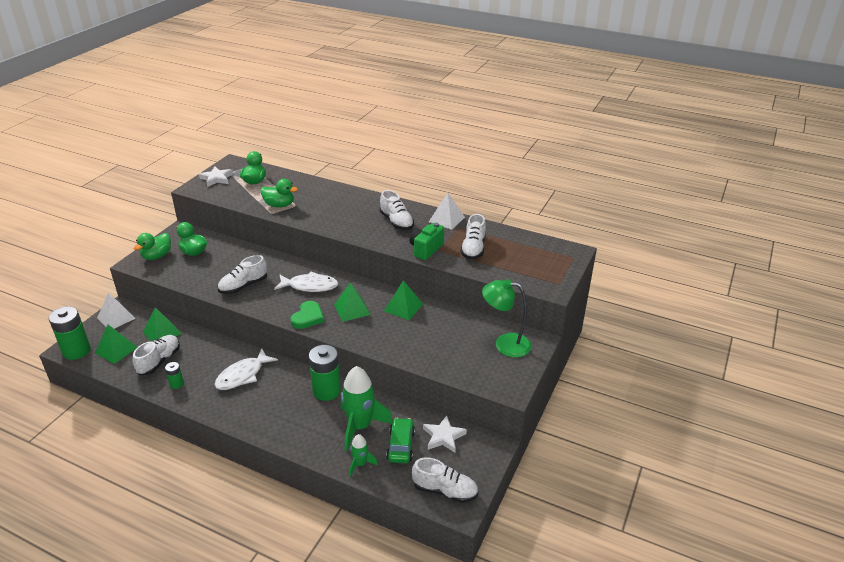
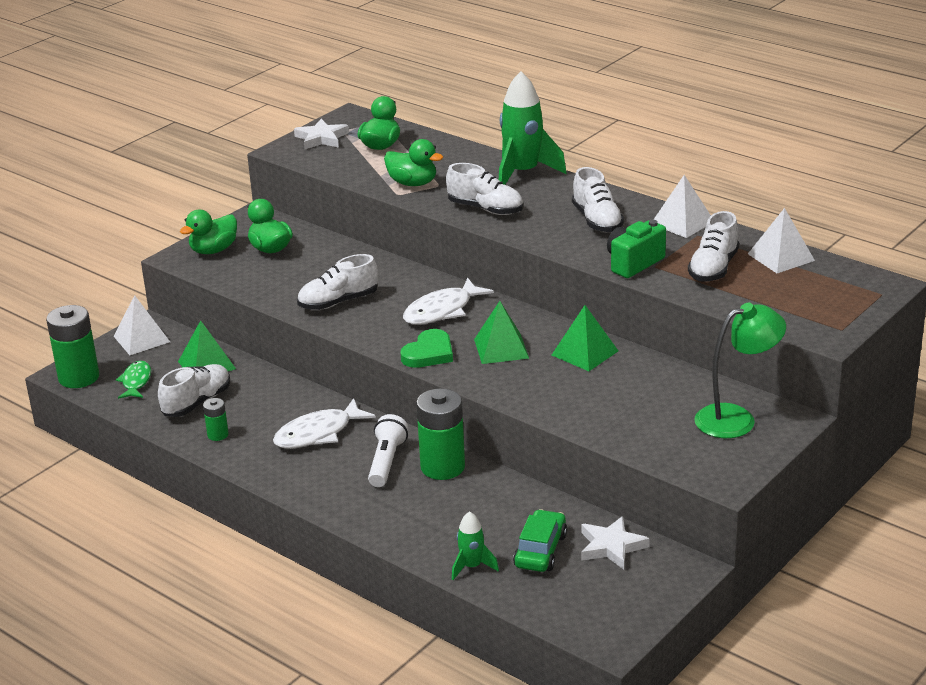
camera: 15 degrees right, 5 degrees down
green pyramid [95,325,137,364] -> green fish [116,361,151,399]
white fish [274,272,338,292] -> white fish turned 120 degrees clockwise [403,278,494,325]
green rocket [341,366,393,451] -> green rocket moved to [499,71,567,185]
white shoe [412,457,478,503] -> white shoe moved to [446,163,523,215]
green lamp [482,279,532,358] -> green lamp turned 135 degrees clockwise [694,303,786,438]
none -> white flashlight [368,414,408,487]
none -> white pyramid [748,208,815,273]

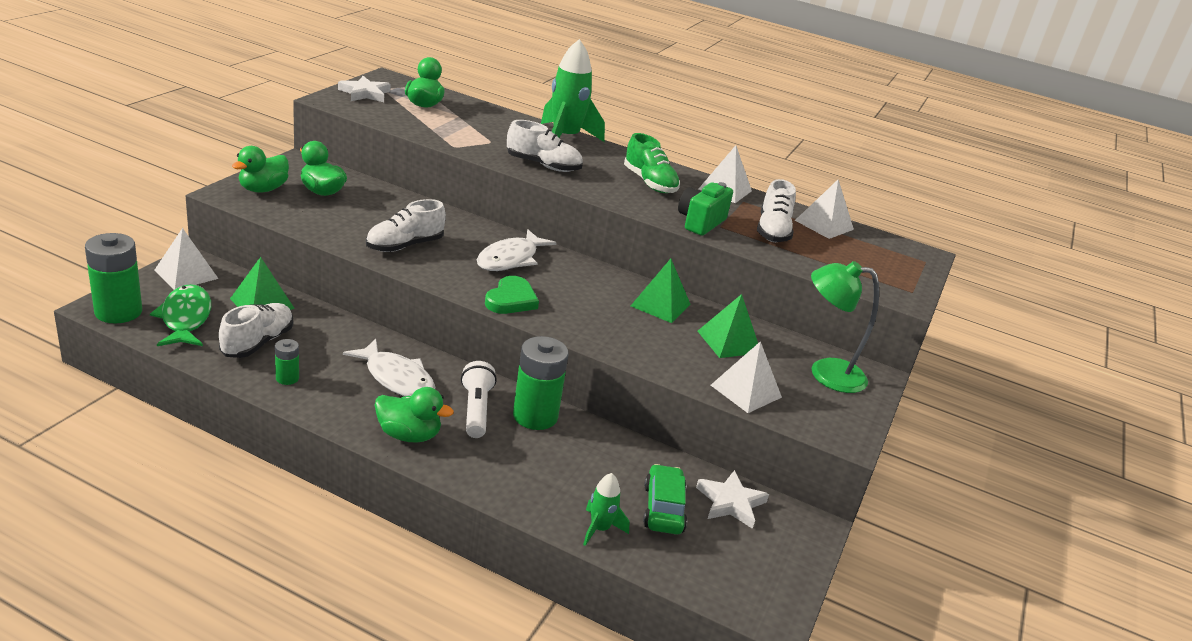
camera: 20 degrees left, 0 degrees up
green fish [116,361,151,399] -> green fish [150,284,211,346], size x1.55
white fish [273,398,376,449] -> white fish turned 90 degrees counterclockwise [343,339,435,397]
green duck [384,139,443,186] -> green duck moved to [374,387,454,443]
green pyramid [474,301,529,364] -> green pyramid moved to [698,294,758,358]
white shoe [572,167,624,232] -> green shoe [624,133,680,193]
green lamp [694,303,786,438] -> green lamp turned 135 degrees counterclockwise [811,261,879,393]
none -> white pyramid [711,341,782,413]

